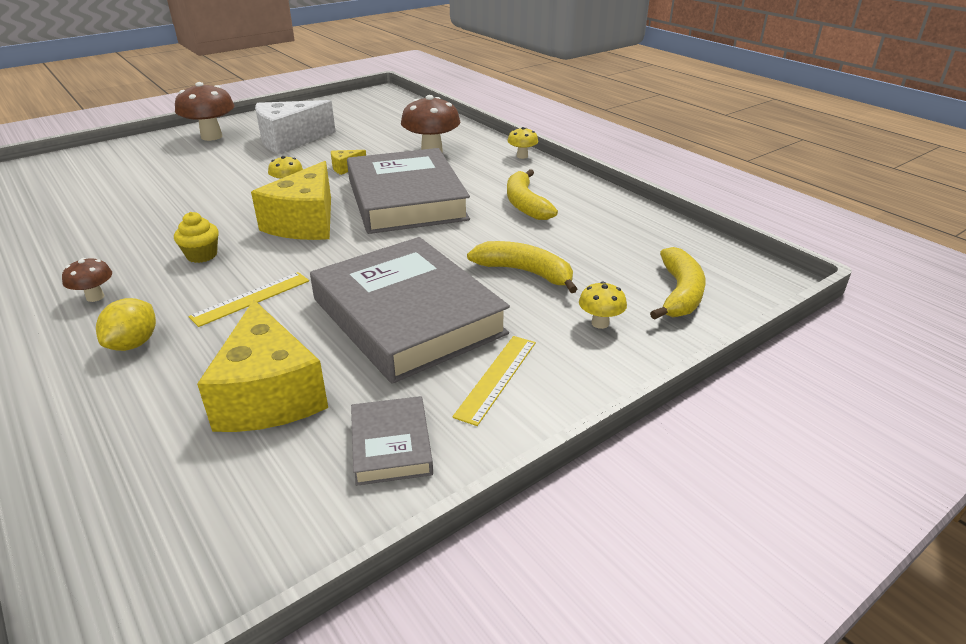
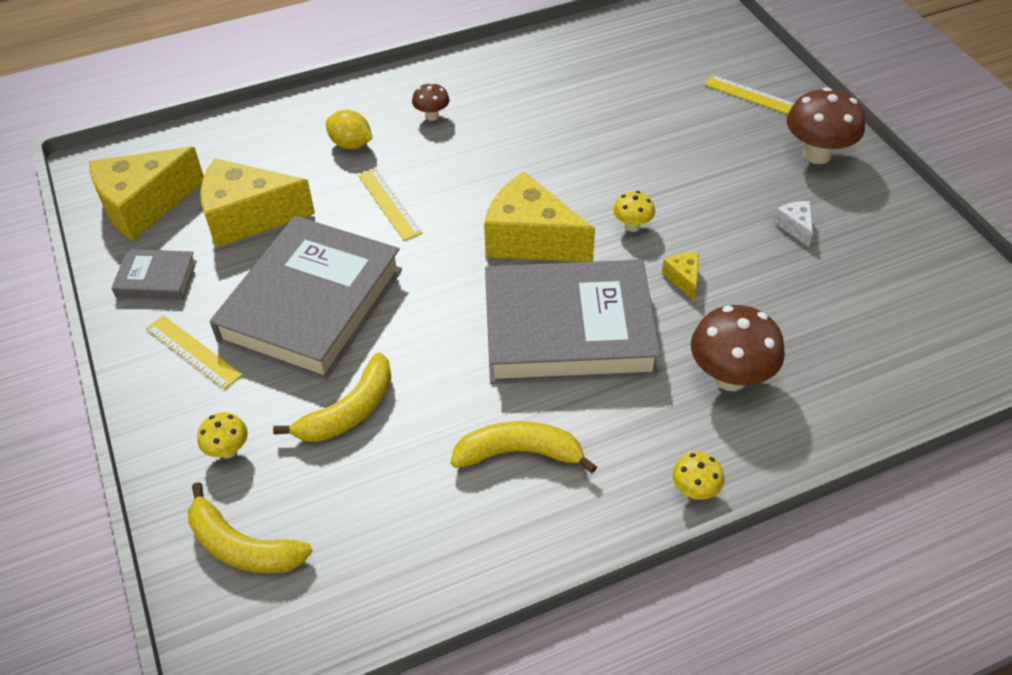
camera: 105 degrees right, 15 degrees up
yellow cupcake [174,212,219,263] -> none
white cheese [255,100,336,154] -> white cheese [774,201,813,247], size x0.43
grey book [310,237,510,384] -> grey book turned 45 degrees counterclockwise [210,216,402,381]
none -> yellow cheese [89,147,204,241]
none -> yellow ruler [705,75,794,114]

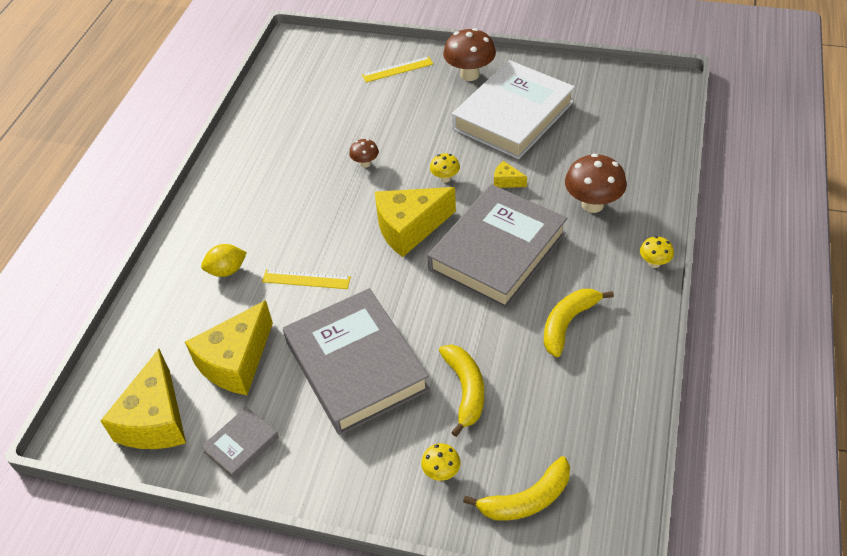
camera: 50 degrees left, 0 degrees up
yellow ruler [146,315,242,390] -> none
brown mushroom [412,83,449,121] -> brown mushroom moved to [349,139,379,168]
white cheese [774,201,813,247] -> white book [452,60,575,159]

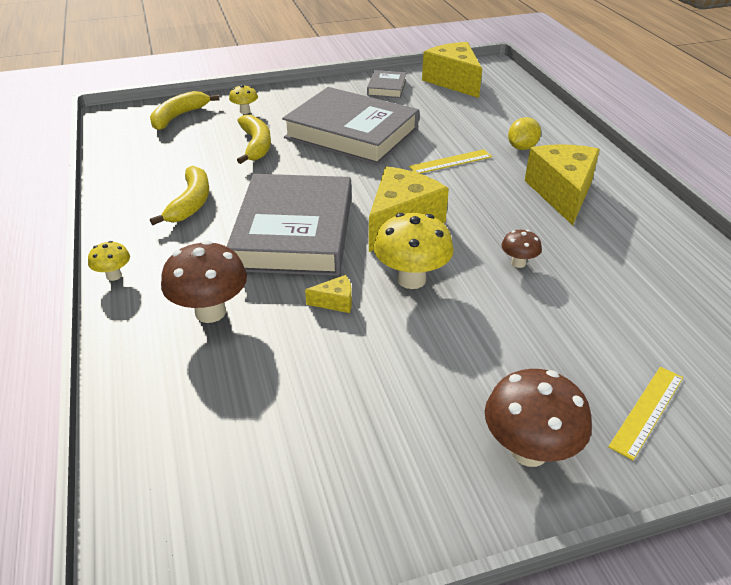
camera: 145 degrees right, 10 degrees down
yellow cheese [185,300,273,395] -> yellow cheese moved to [525,144,600,225]
yellow mushroom [430,153,460,183] -> yellow mushroom [374,213,454,289], size x1.92
yellow banana [439,345,484,437] -> yellow banana turned 150 degrees counterclockwise [237,115,271,164]
white book [452,60,575,159] -> none

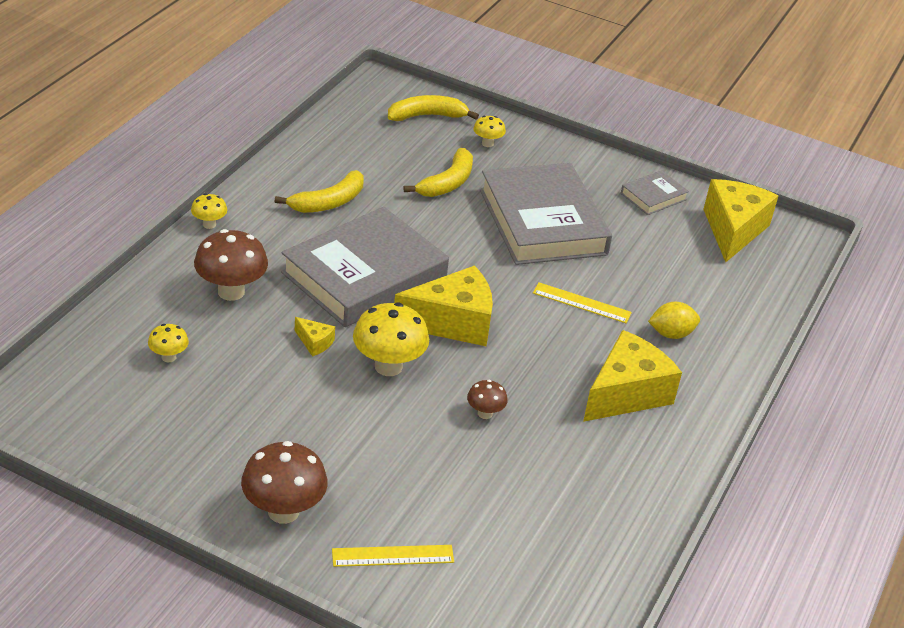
camera: 40 degrees right, 0 degrees up
none -> yellow mushroom [148,324,189,362]

